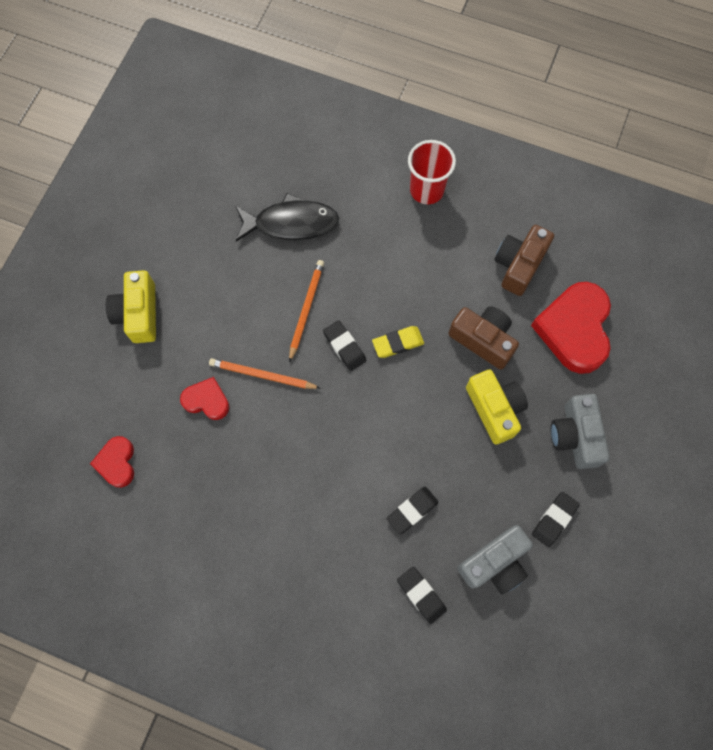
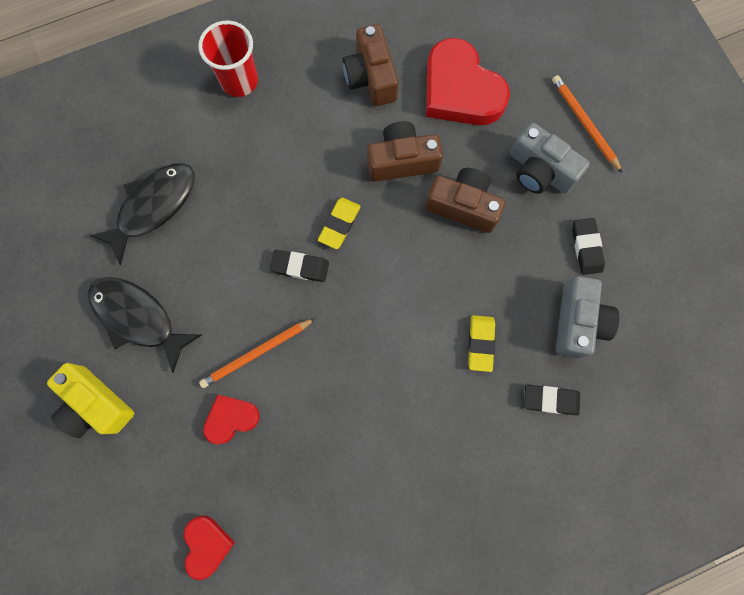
camera: 45 degrees left, 5 degrees up
red heart [90,436,134,488] -> red heart turned 135 degrees counterclockwise [184,515,235,580]
orange pencil [289,260,324,363] -> orange pencil moved to [552,75,622,173]
black eraser [387,487,439,535] -> yellow eraser [468,315,495,372]
yellow camera [466,369,528,445] -> brown camera [425,168,505,233]
none -> black fish [88,277,202,373]

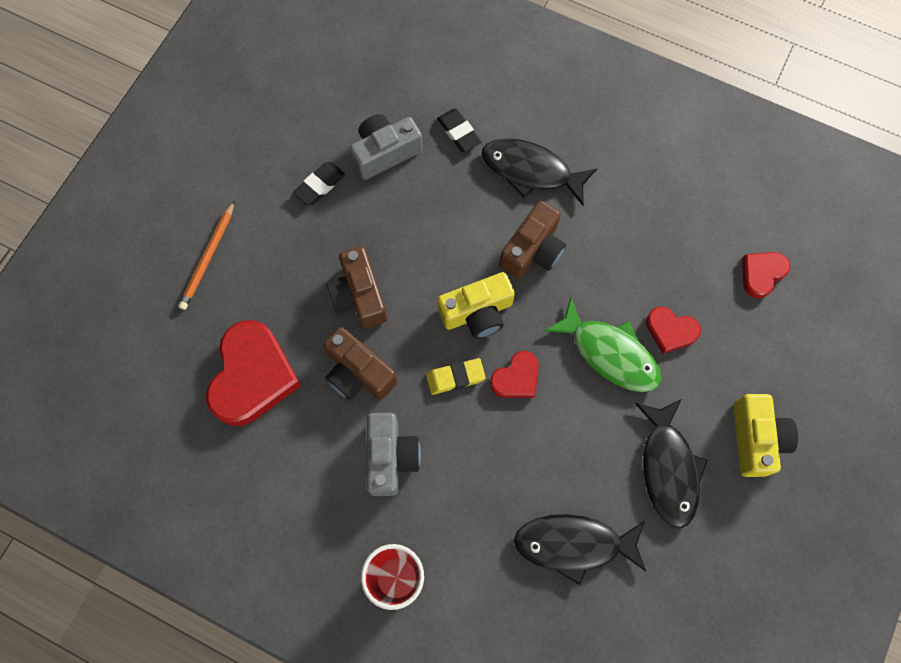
camera: 130 degrees left, 5 degrees down
orange pencil [199,318,315,388] -> green fish [544,298,661,392]
black eraser [270,250,329,282] -> red heart [490,351,539,398]
brown camera [343,24,398,106] -> brown camera moved to [499,201,566,279]
yellow eraser [468,315,495,372] -> none
grey camera [510,122,590,194] -> grey camera moved to [366,413,421,496]
none -> yellow camera [437,272,515,339]
none -> black fish [482,138,597,205]

